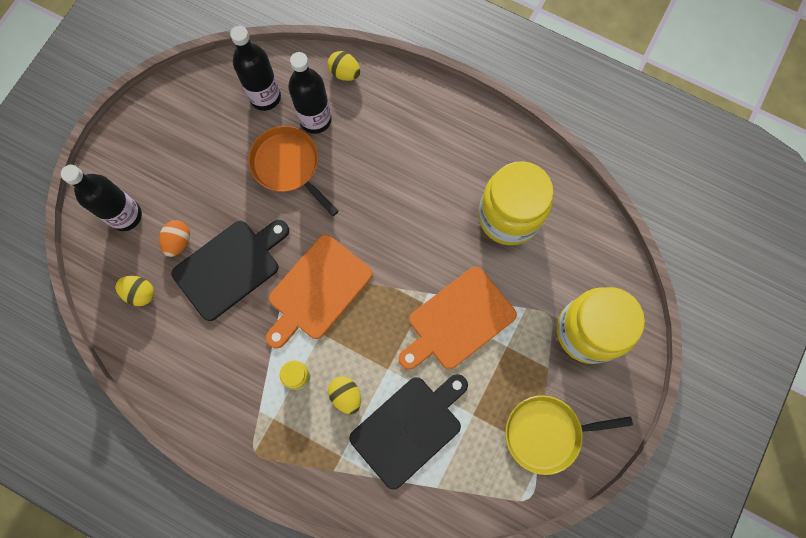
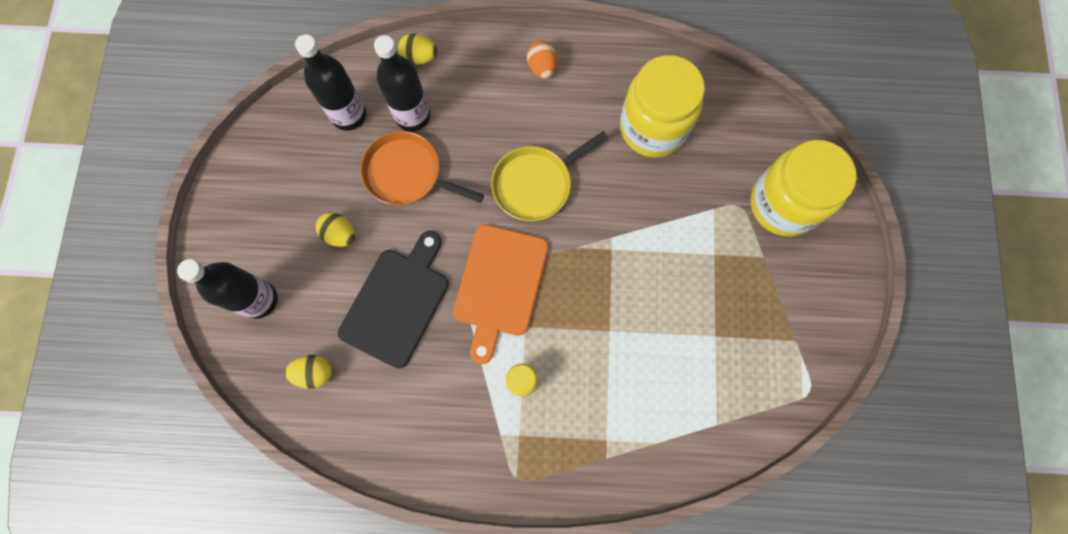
camera: 25 degrees left, 0 degrees up
orange egg [159,220,190,257] -> orange egg moved to [527,40,557,79]
yellow egg [328,376,361,414] -> yellow egg moved to [316,212,355,247]
black cutting board [349,374,468,490] -> none
orange cutting board [399,267,517,370] -> none
yellow pan [505,395,633,475] -> yellow pan moved to [491,131,608,221]

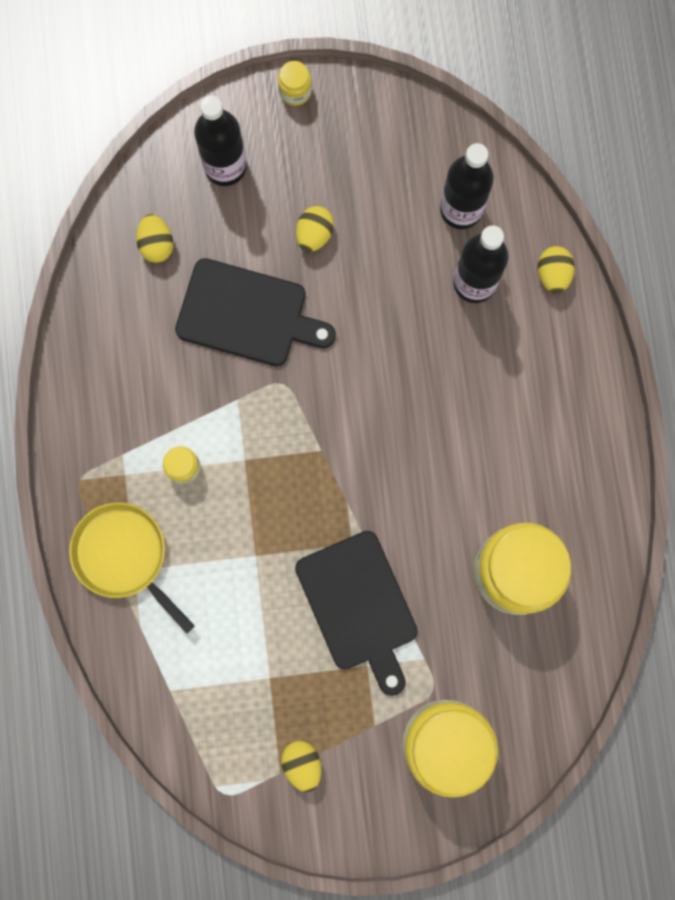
camera: 80 degrees right, 5 degrees up
orange pan [360,131,484,205] -> none
orange cutting board [453,224,548,364] -> none
yellow pan [491,131,608,221] -> yellow pan moved to [69,502,195,634]
orange egg [527,40,557,79] -> none
none -> yellow jar [278,61,312,106]
none -> yellow egg [281,741,321,792]
none -> black cutting board [295,531,418,696]

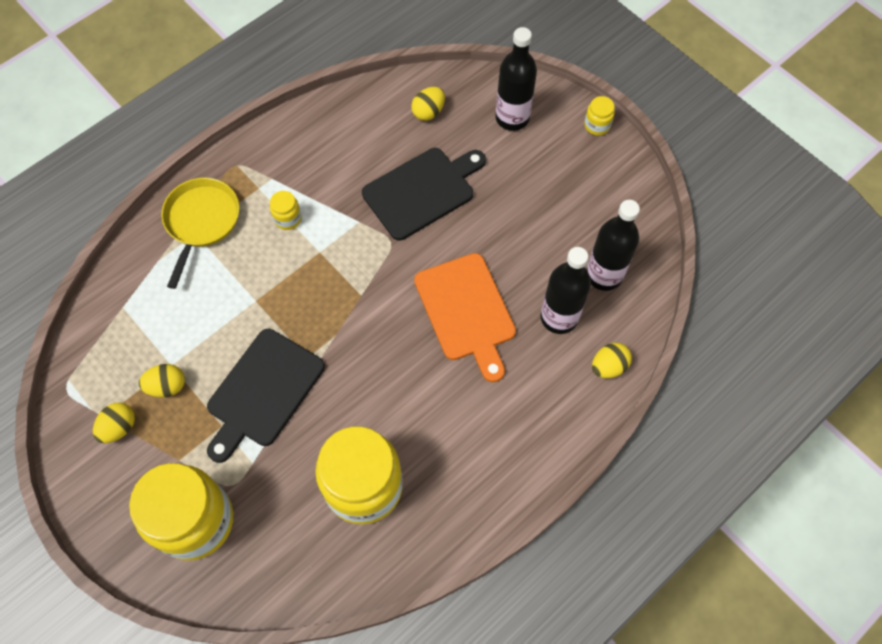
camera: 55 degrees right, 15 degrees down
black cutting board [175,258,336,366] -> black cutting board turned 105 degrees counterclockwise [362,148,486,240]
yellow egg [296,206,334,252] -> yellow egg moved to [139,364,185,397]
none -> orange cutting board [414,253,516,382]

